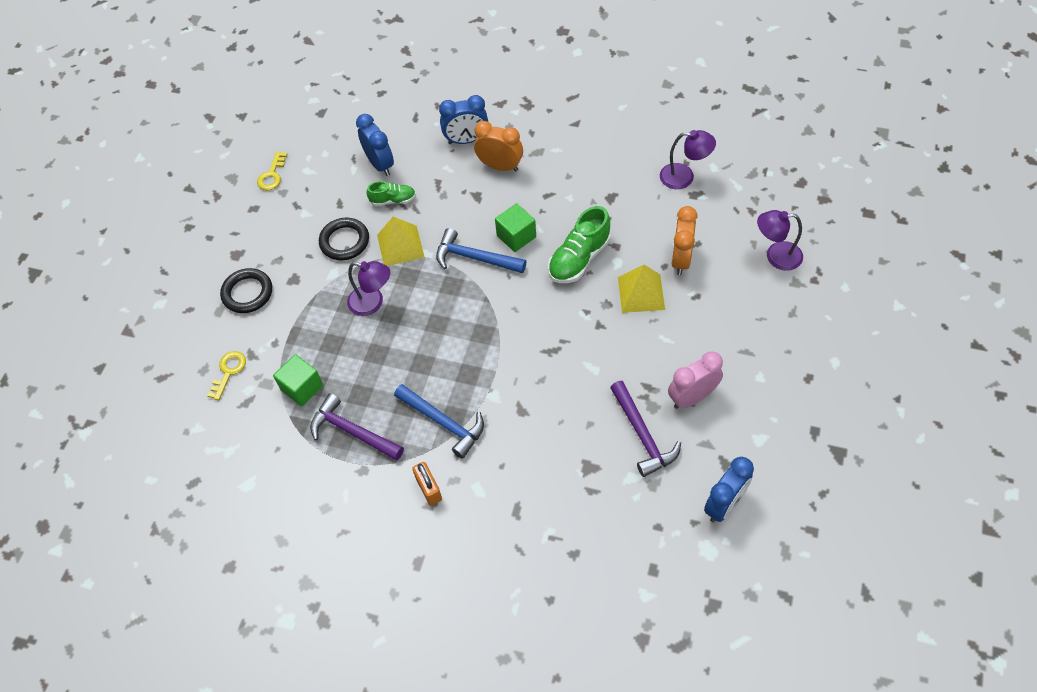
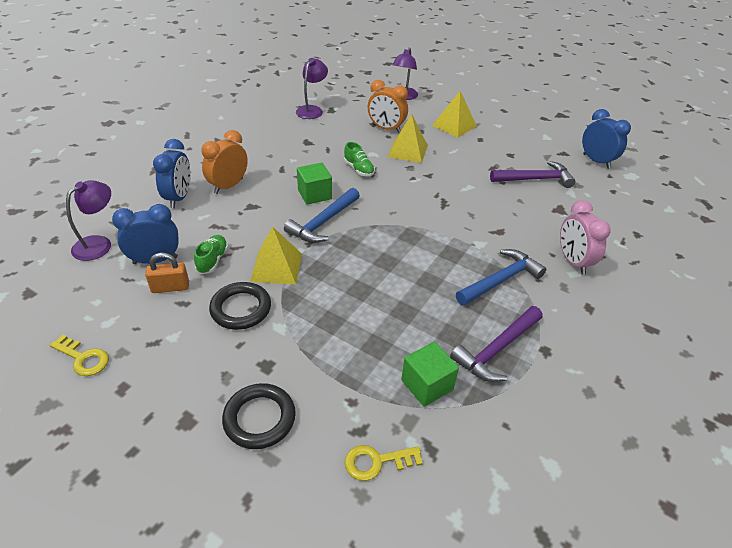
camera: 80 degrees left, 15 degrees down
yellow key [207,351,246,400] -> yellow key turned 45 degrees counterclockwise [345,445,423,481]
purple lamp [347,261,390,316] -> purple lamp moved to [66,180,111,261]
orange padlock [412,462,442,506] -> orange padlock moved to [145,253,189,293]
green shoe [548,206,611,283] -> green shoe [344,142,375,177], size x0.58
pink clock [668,351,723,409] -> pink clock moved to [560,200,611,275]
none -> yellow pyramid [432,91,477,138]

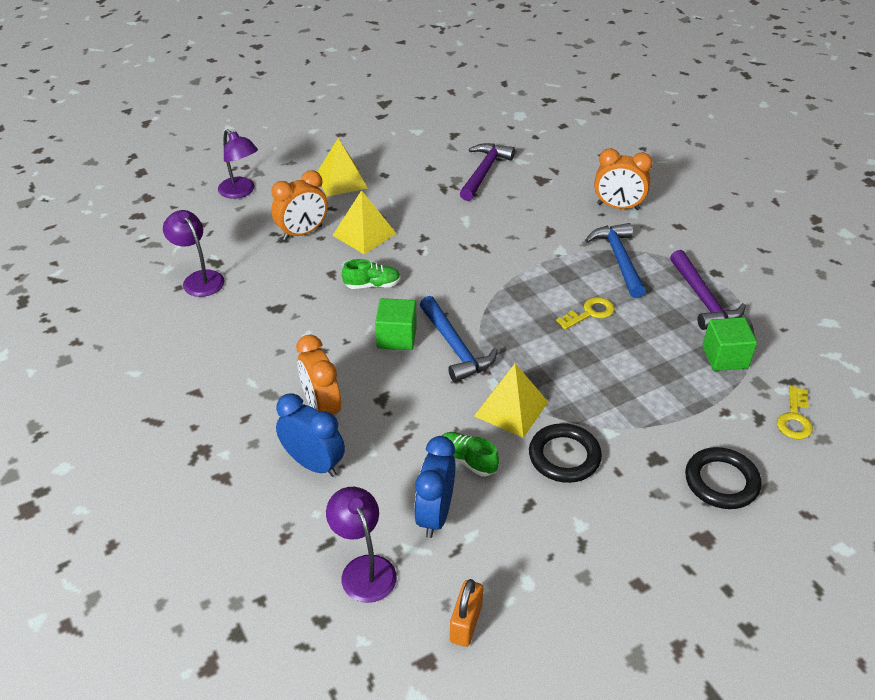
camera: 60 degrees left, 0 degrees up
yellow key [50,335,109,376] -> yellow key moved to [556,297,615,330]
orange padlock [145,253,189,293] -> orange padlock moved to [450,579,483,647]
pink clock [560,200,611,275] -> orange clock [594,148,653,210]
blue clock [582,109,631,169] -> none

